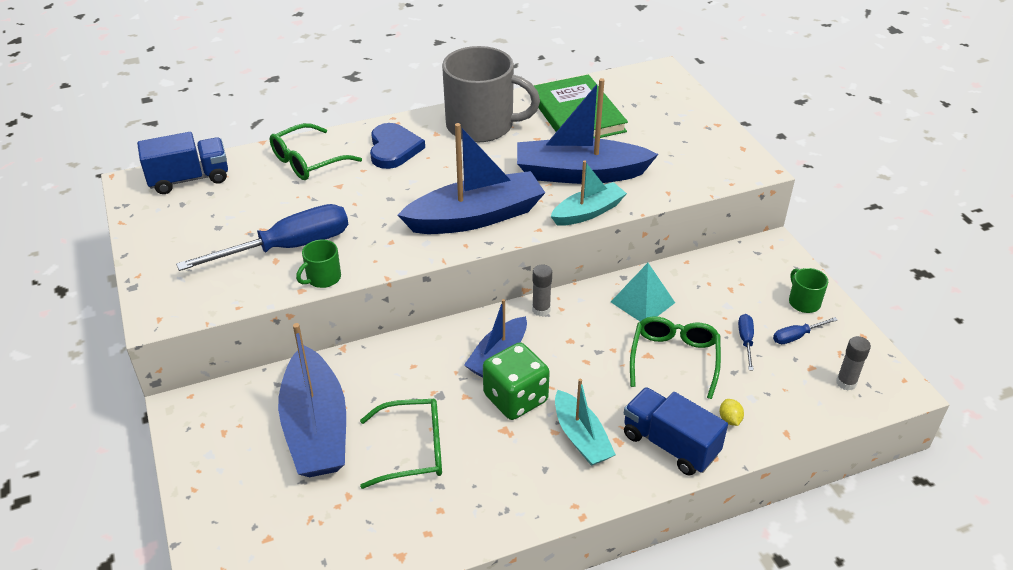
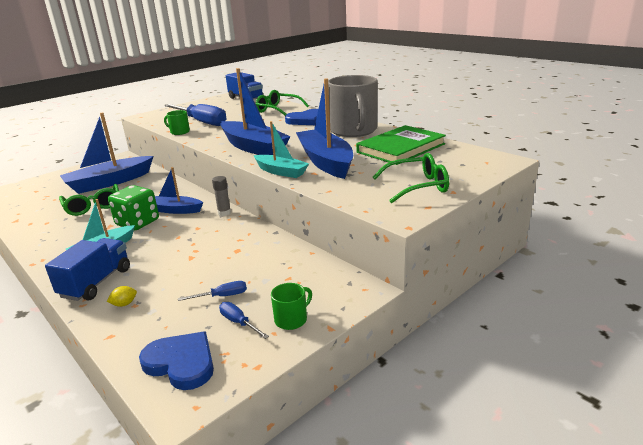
camera: 70 degrees right, 15 degrees down
turquoise pyramid [611,263,675,322] -> none
green glasses [630,316,721,399] -> green glasses moved to [373,153,449,203]
grey glue stick [836,336,871,391] -> blue heart [139,332,214,390]

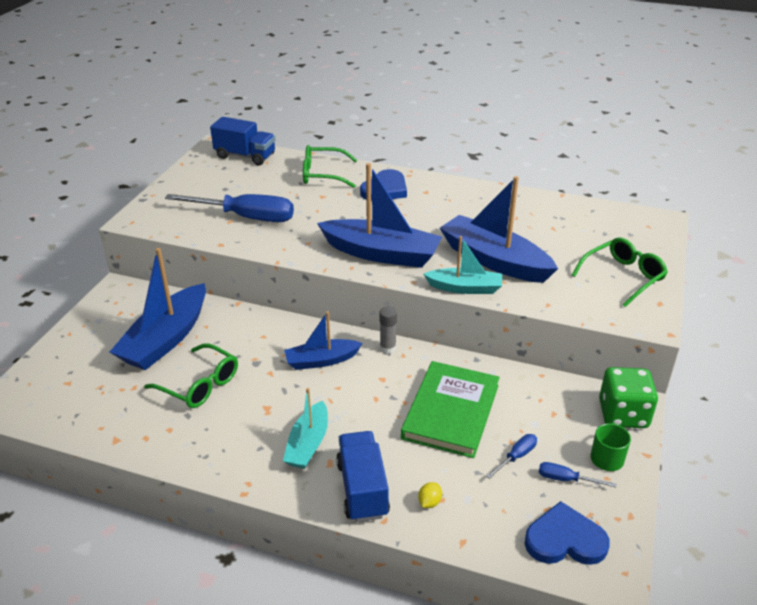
camera: 30 degrees left, 10 degrees up
green dice [108,185,159,230] -> green dice moved to [599,367,658,428]
green mug [164,110,190,135] -> none
grey mug [328,75,378,137] -> none
green book [356,125,446,165] -> green book moved to [401,361,500,458]

